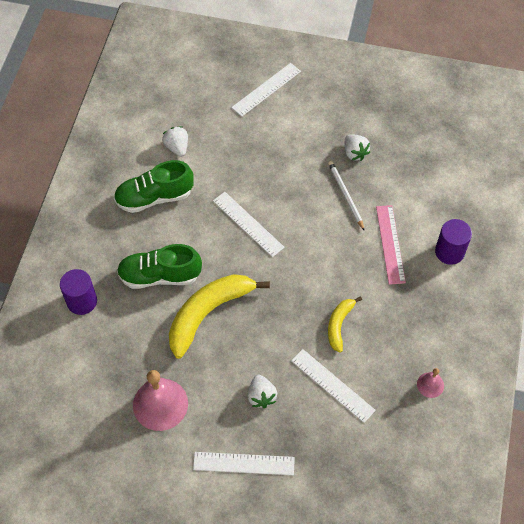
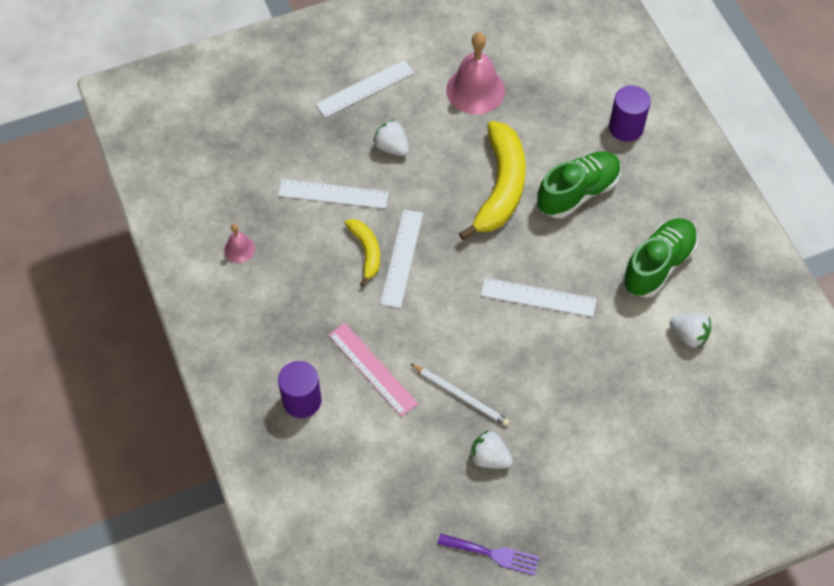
camera: 145 degrees right, 0 degrees up
white ruler [231,63,301,117] -> white ruler moved to [380,209,423,308]
none -> purple fork [437,533,539,575]

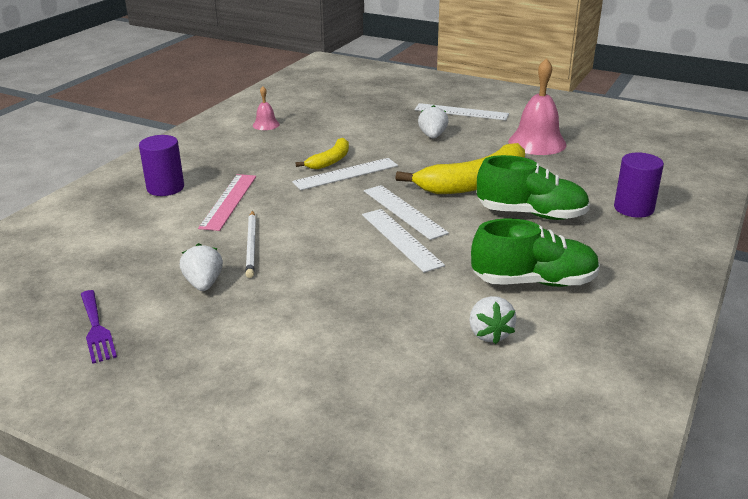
camera: 50 degrees right, 30 degrees down
white ruler [278,179,389,209] -> white ruler moved to [364,185,449,240]

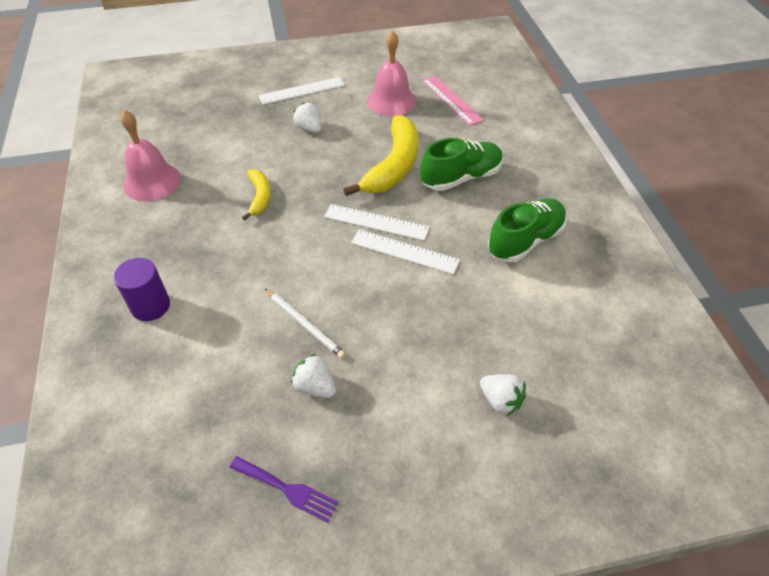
camera: 40 degrees left, 20 degrees up
pink ruler [198,174,256,231] -> pink ruler moved to [422,76,484,126]
pink bell [253,86,280,130] -> pink bell [120,110,181,201], size x2.01
white ruler [292,158,398,190] -> none
white strawberry [469,296,516,344] -> white strawberry moved to [480,374,526,416]
purple cylinder [614,153,664,218] -> none

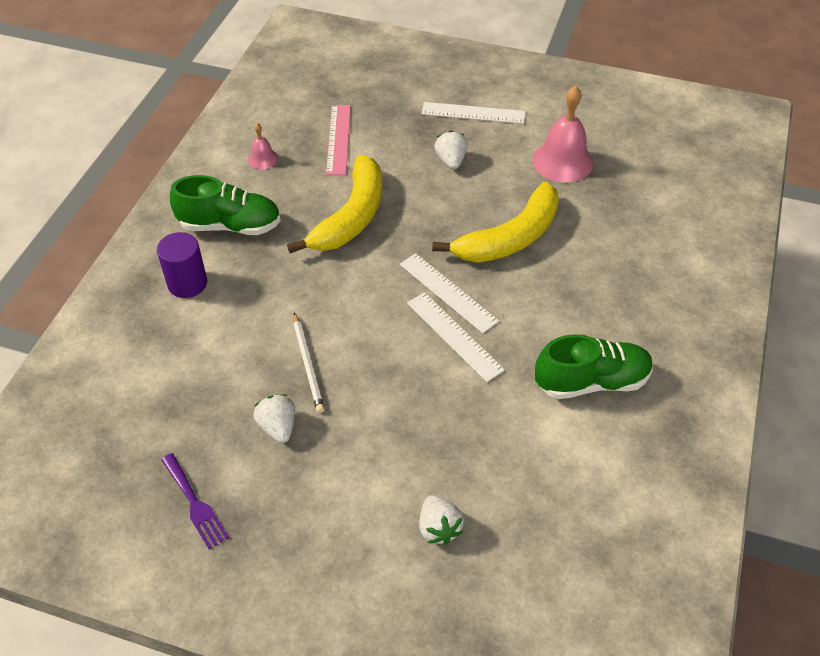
camera: 30 degrees right, 0 degrees up
pink bell [120,110,181,201] -> pink bell [248,123,278,169], size x0.50
yellow banana [242,169,271,220] -> yellow banana [287,155,382,253], size x1.89
green shoe [420,138,503,191] -> green shoe moved to [170,175,281,235]
pink ruler [422,76,484,126] -> pink ruler moved to [326,105,351,175]

